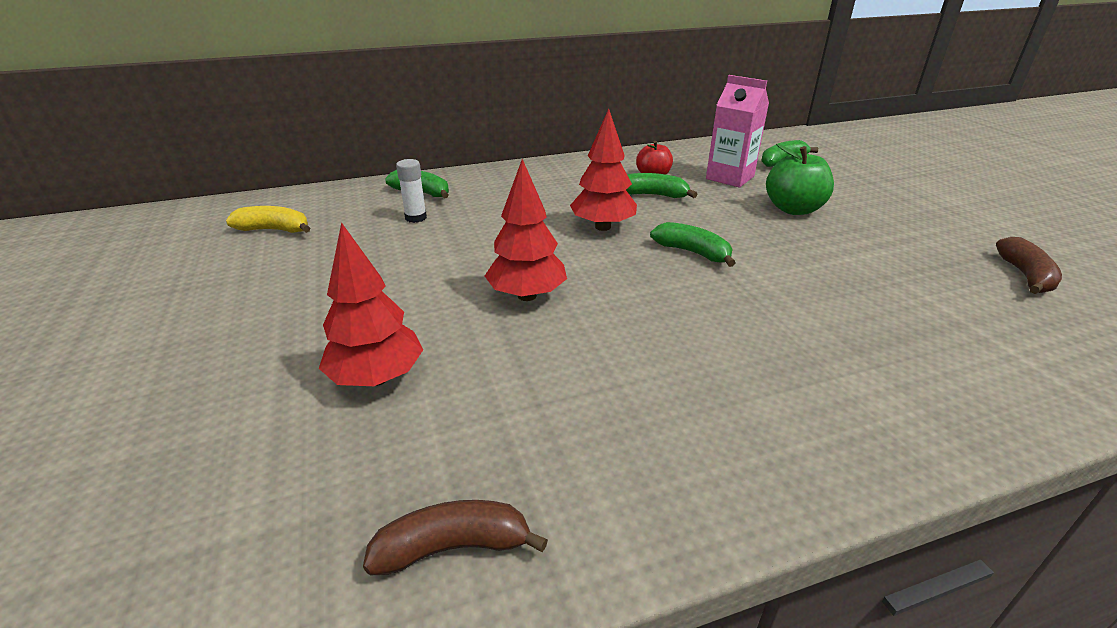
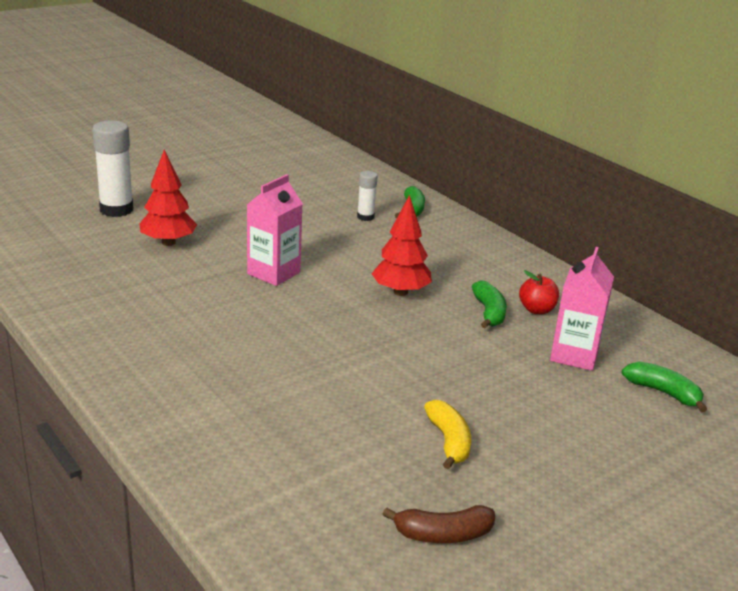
camera: 70 degrees right, 5 degrees down
yellow banana [226,206,310,233] -> yellow banana moved to [424,400,471,469]
brown banana [363,500,548,576] -> none
red tree [485,159,567,301] -> pink carton [247,174,303,286]
green banana [650,222,736,267] -> none
green apple [766,144,834,215] -> none
none -> white glue stick [92,120,133,217]

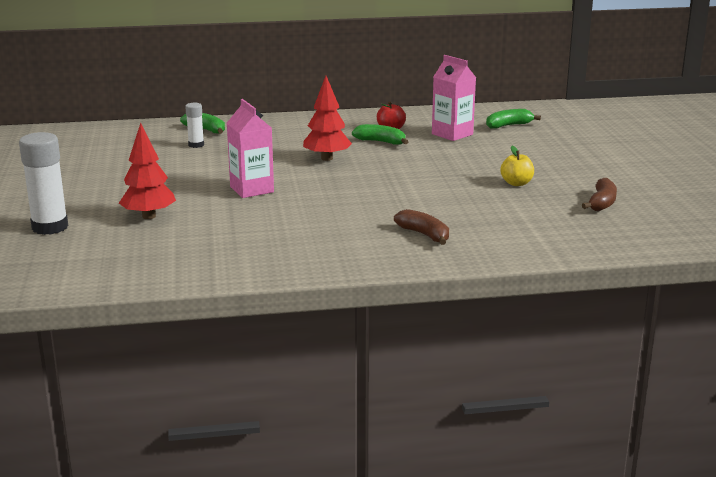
camera: 60 degrees left, 5 degrees down
yellow banana [424,400,471,469] -> yellow apple [500,146,534,186]
none -> brown banana [394,209,449,245]

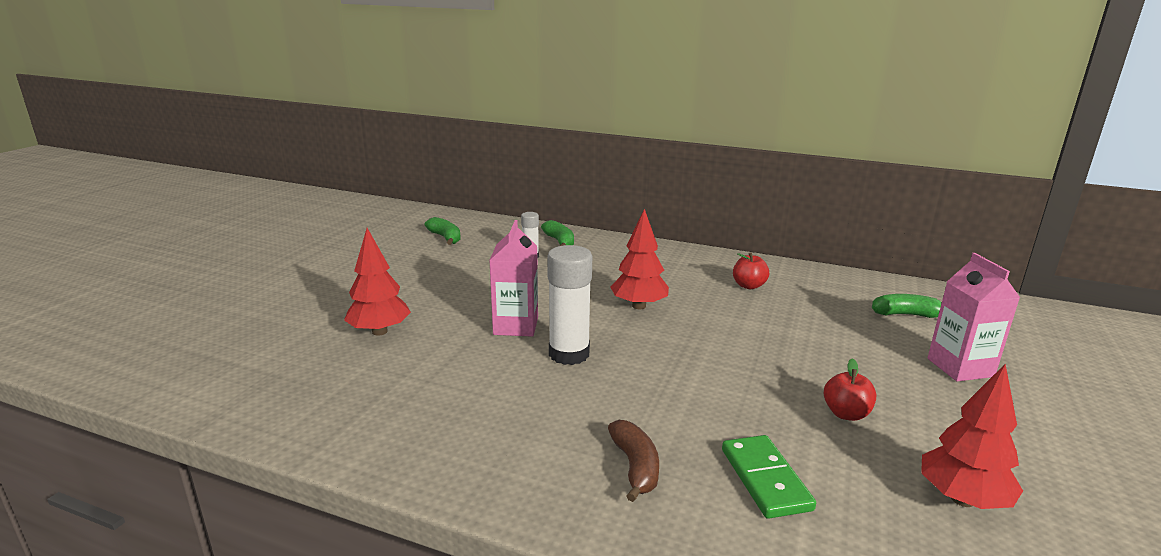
camera: 30 degrees right, 0 degrees up
white glue stick [19,132,68,235] -> white glue stick moved to [547,245,592,365]
green banana [352,124,409,145] -> green banana moved to [424,217,461,245]
pink carton [432,55,476,141] -> pink carton moved to [927,253,1020,382]
yellow apple [500,146,534,186] -> red apple [824,358,876,421]
brown banana [582,178,617,211] -> red tree [921,364,1023,509]
none -> green domino [722,435,816,519]

